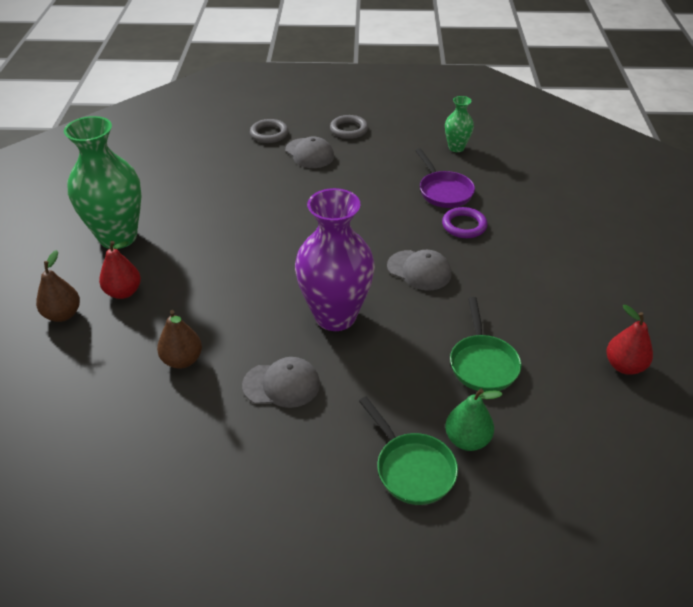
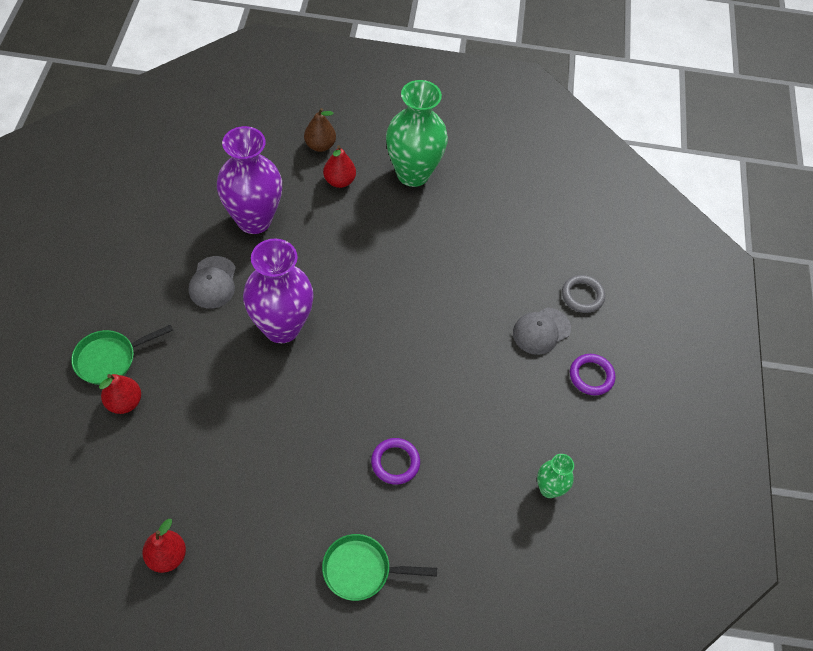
camera: 90 degrees right, 15 degrees up
brown pear [157,310,202,369] -> purple vase [217,126,282,234]
grey ring [330,115,368,139] -> purple ring [570,354,615,396]
grey cap [387,250,451,291] -> none
purple pan [415,148,475,208] -> none
green pear [445,389,503,451] -> red pear [99,374,141,414]
green pan [450,297,522,392] -> green pan moved to [322,534,437,601]

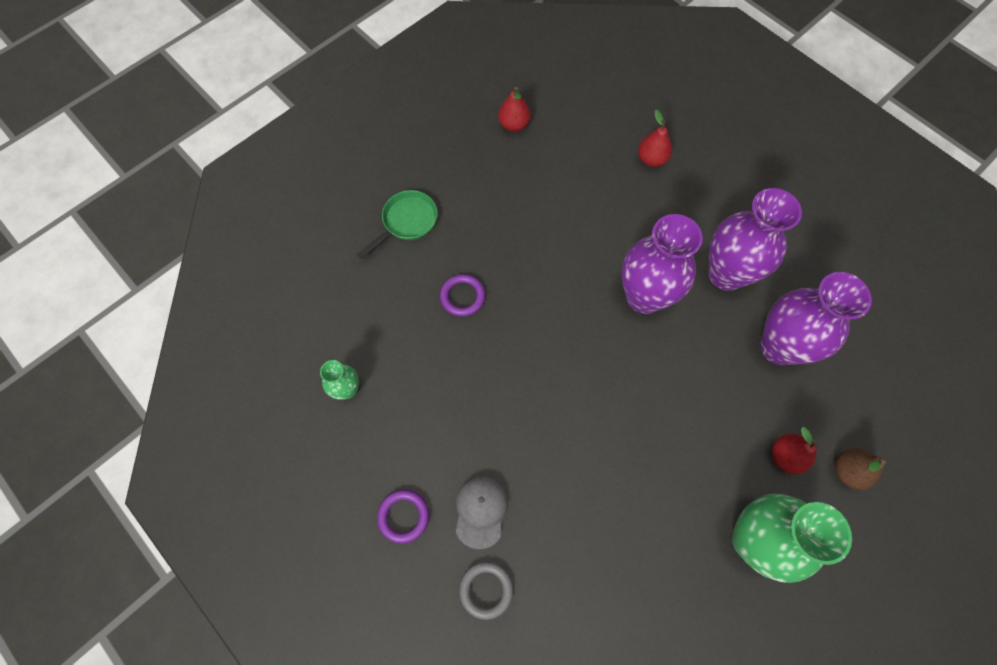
camera: 135 degrees right, 10 degrees up
green pan [71,325,173,385] -> none
grey cap [189,256,236,309] -> purple vase [708,188,802,291]

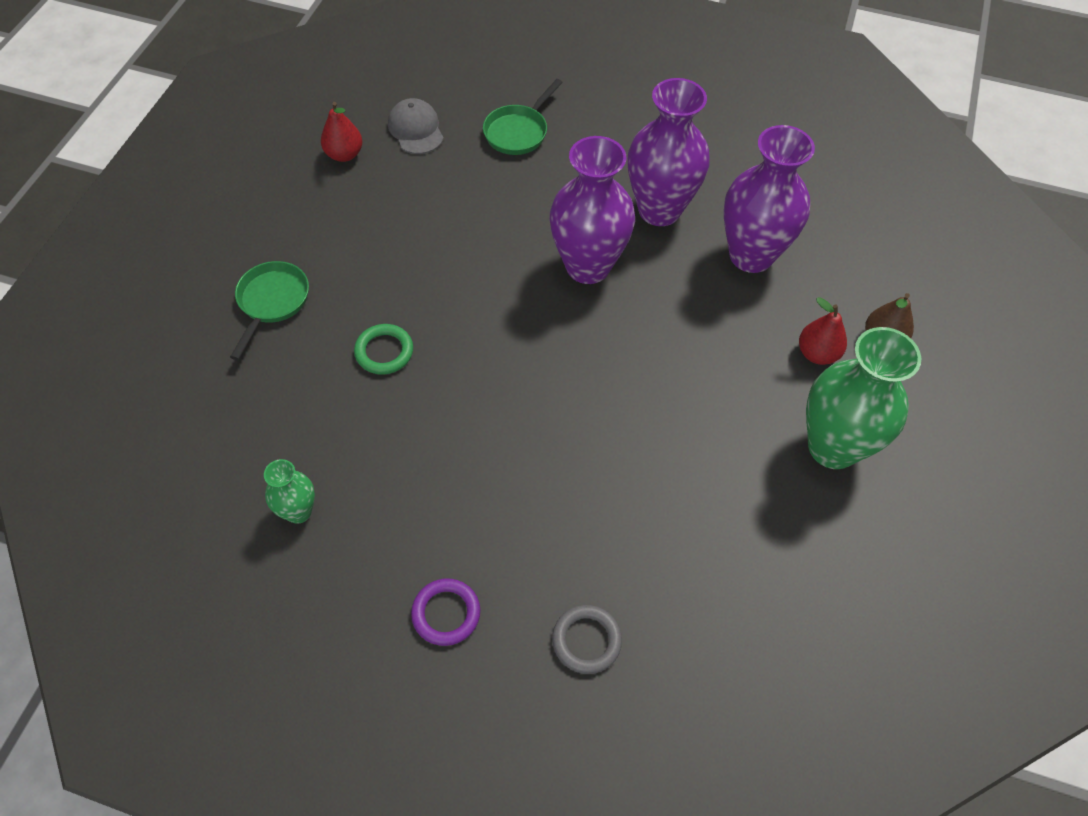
camera: 30 degrees left, 10 degrees down
purple ring [440,274,485,317] -> green ring [354,324,413,374]
grey cap [456,476,508,549] -> grey cap moved to [388,98,444,154]
red pear [638,110,672,167] -> green pan [483,79,563,155]

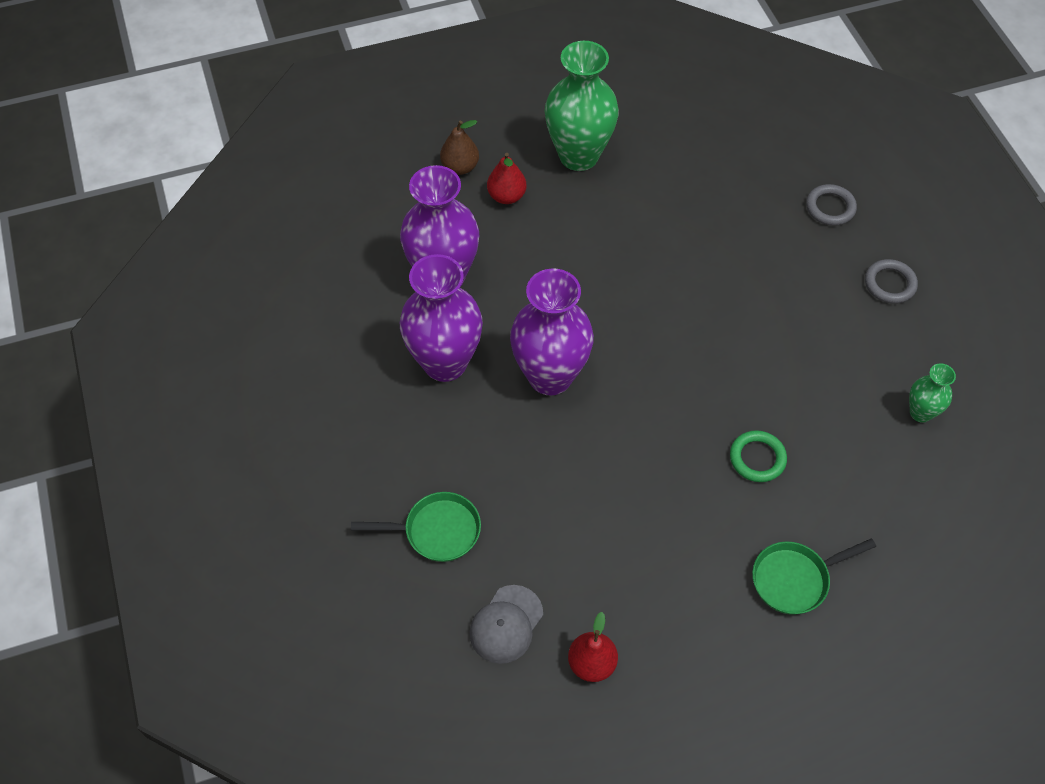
camera: 125 degrees left, 0 degrees up
purple ring [411,578,480,646] -> grey ring [865,259,918,304]

